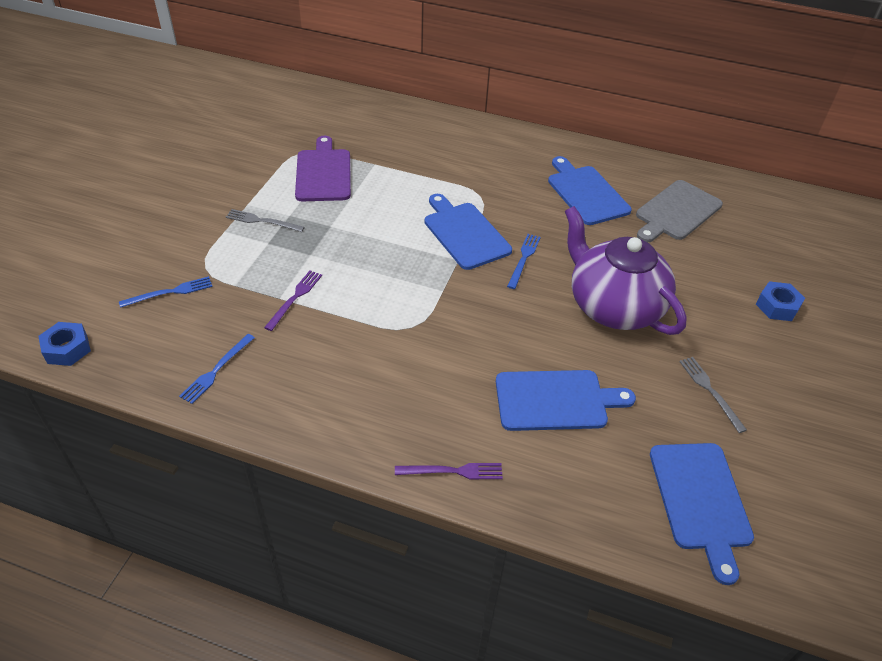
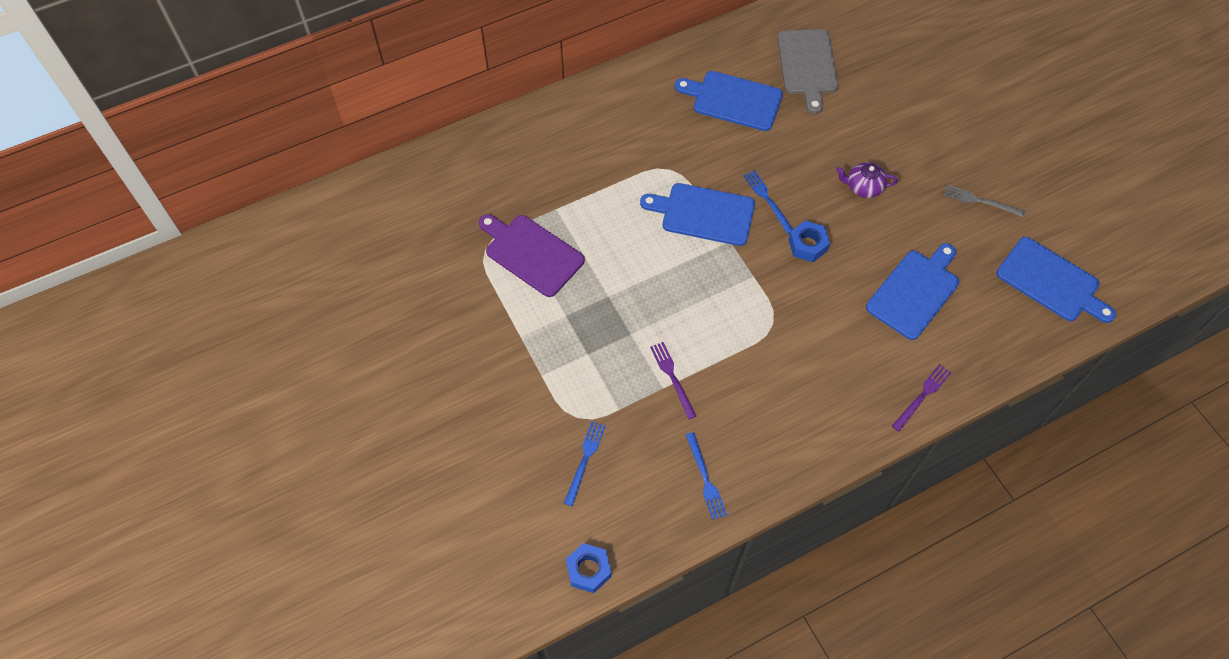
camera: 45 degrees left, 15 degrees up
grey fork [226,209,305,232] -> none
purple teapot [565,206,687,335] -> purple teapot [836,162,898,198], size x0.42
blue nut [756,281,805,321] -> blue nut moved to [788,221,830,262]

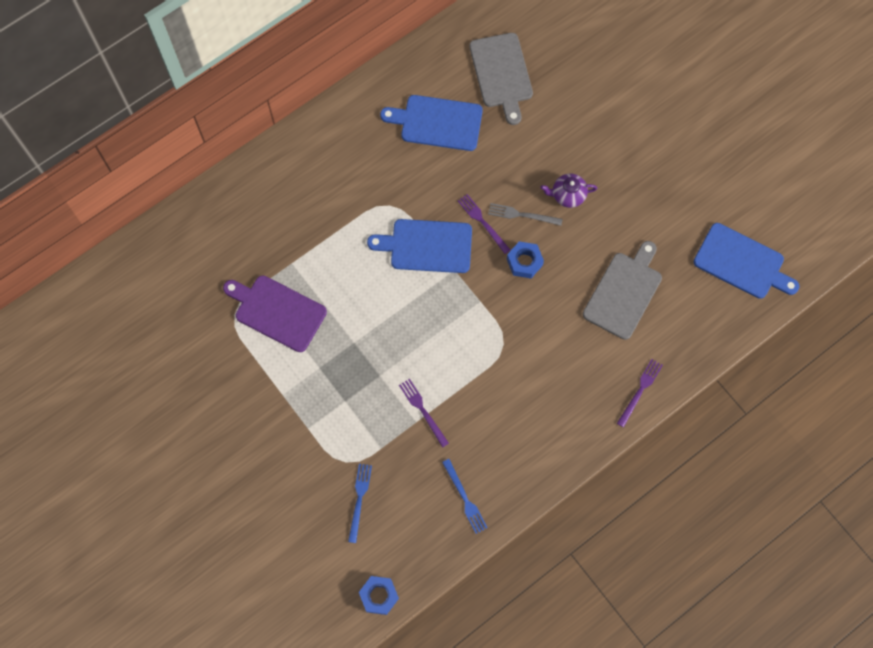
camera: 10 degrees left, 10 degrees up
blue fork [743,170,793,234] -> purple fork [458,194,510,254]
blue cutting board [866,243,959,340] -> grey cutting board [583,241,662,340]
grey fork [943,185,1026,217] -> grey fork moved to [488,203,563,226]

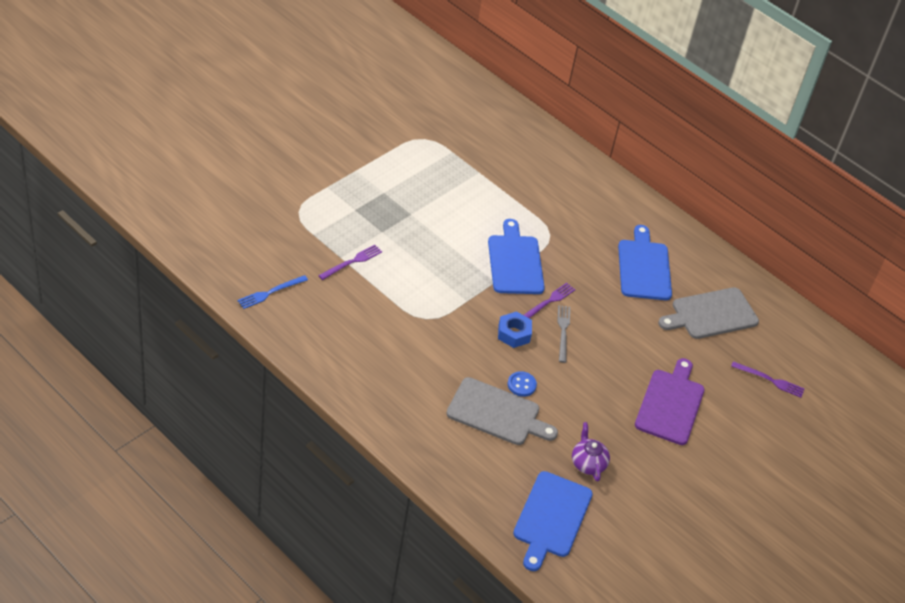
camera: 75 degrees right, 25 degrees down
purple cutting board [223,275,327,352] -> purple cutting board moved to [635,358,704,445]
blue fork [348,464,372,543] -> none
blue nut [359,576,399,615] -> none
purple teapot [540,174,597,208] -> purple teapot moved to [572,422,610,481]
purple fork [617,359,663,428] -> purple fork moved to [731,361,805,398]
none -> blue button [508,371,537,397]

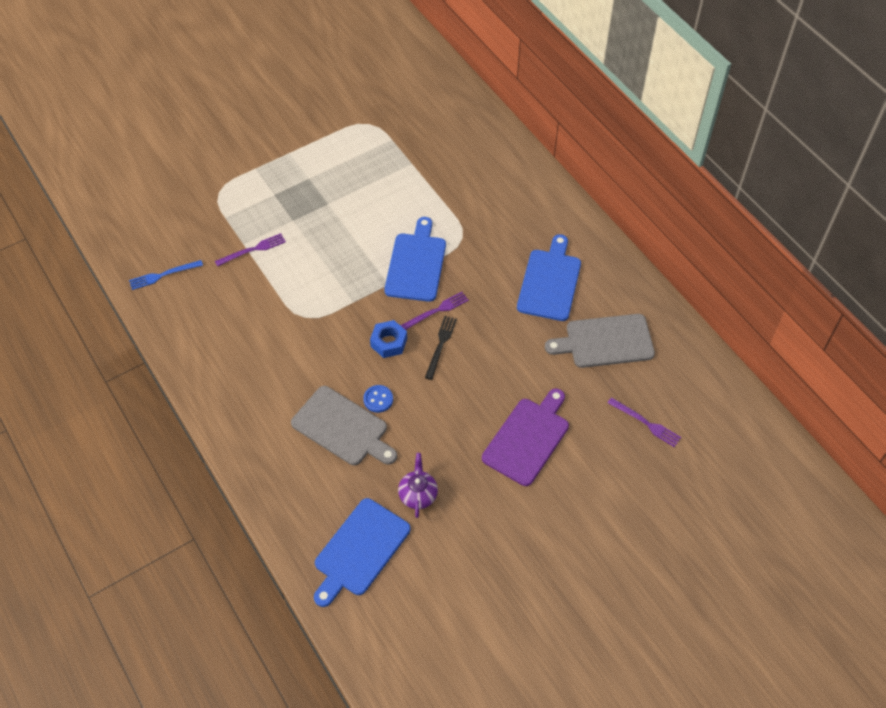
camera: 20 degrees right, 10 degrees up
grey fork [557,305,570,363] -> black fork [425,316,457,380]

